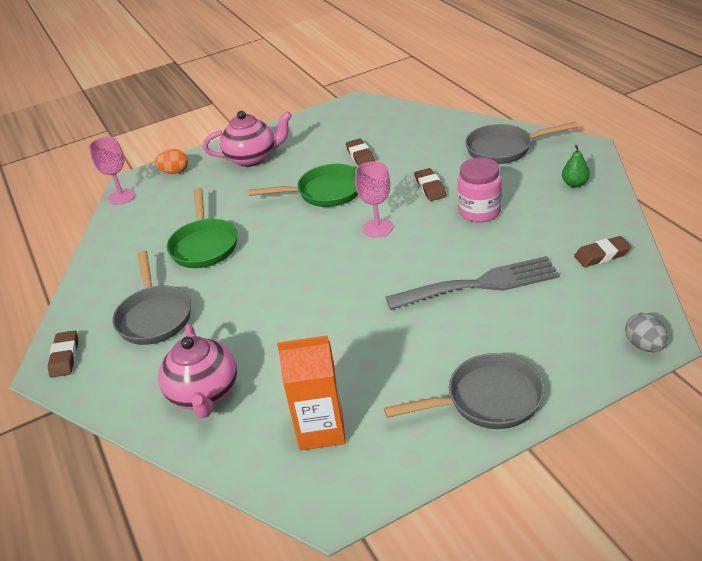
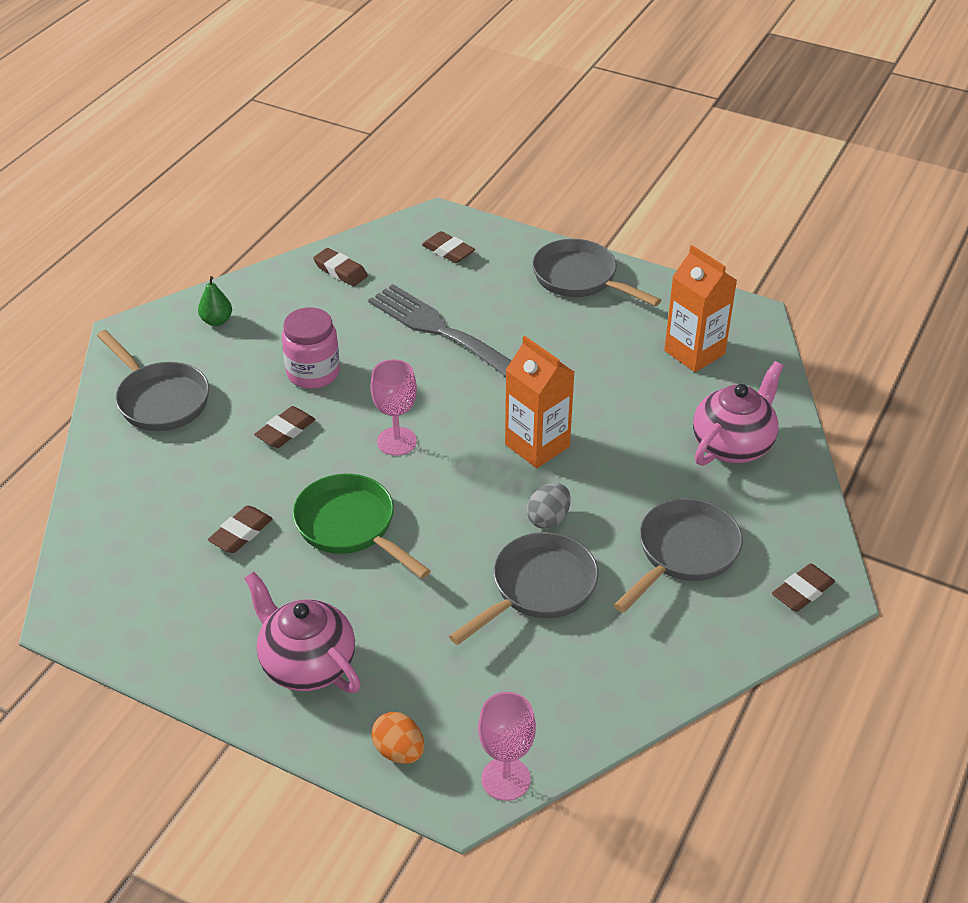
camera: 130 degrees left, 5 degrees up
green pan [167,188,237,268] -> grey pan [449,532,599,645]
grey egg [625,313,668,352] -> grey egg moved to [526,483,571,529]
none -> brown eraser [422,231,475,263]
none -> orange carton [505,336,574,468]

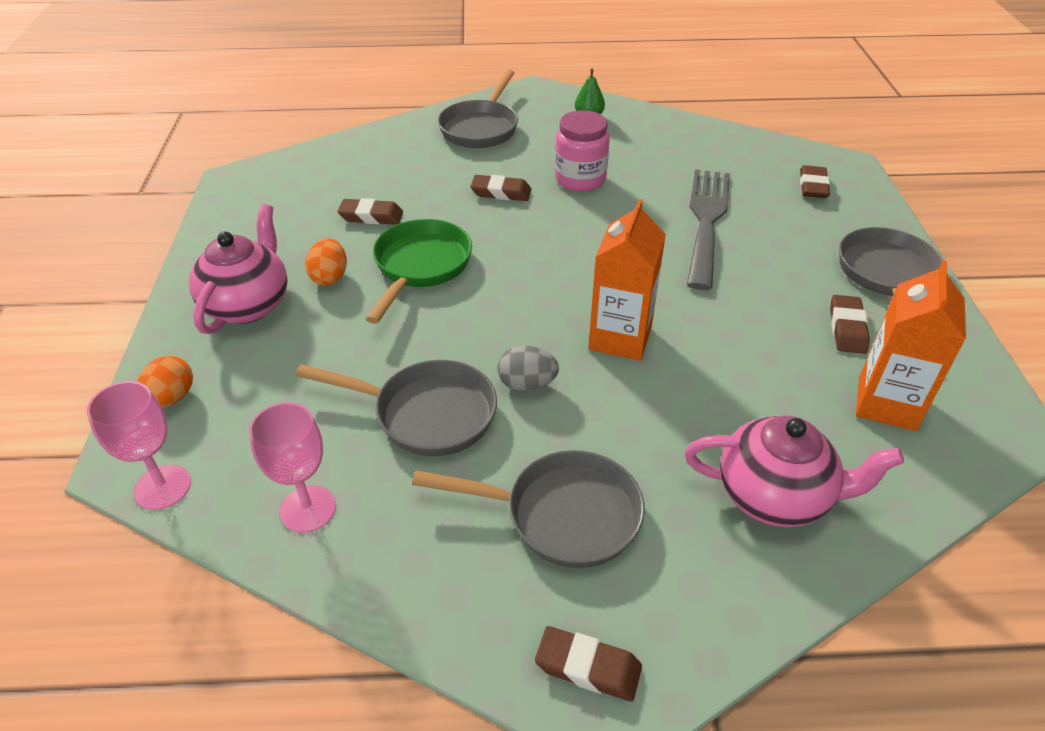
camera: 60 degrees right, 0 degrees up
brown eraser [313,248,368,286] -> brown eraser moved to [830,295,870,354]
pink goblet [370,359,417,456] -> pink goblet moved to [249,402,336,533]
none -> orange egg [305,238,347,285]

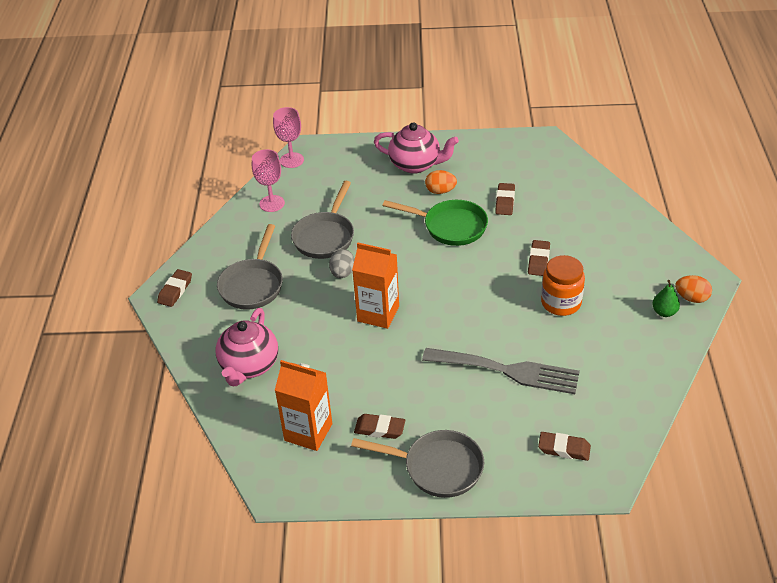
camera: 95 degrees right, 0 degrees up
orange egg [137,356,193,408] -> orange egg moved to [675,275,712,303]
grey pan [438,70,518,148] -> none
pink jar [555,110,610,192] -> orange jar [541,255,585,316]

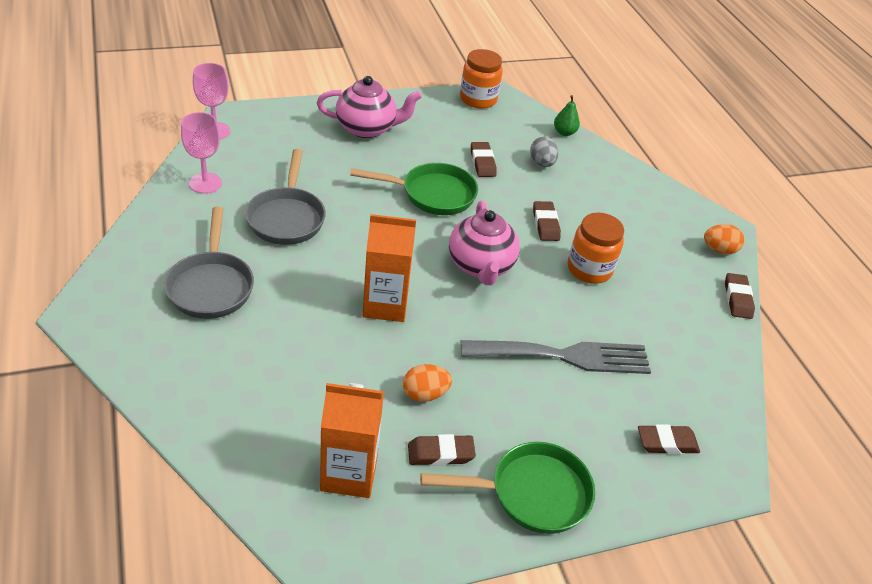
camera: 25 degrees left, 0 degrees up
brown eraser [157,269,192,307] -> brown eraser moved to [725,273,755,319]
pink teapot [216,308,278,386] -> pink teapot moved to [449,200,520,285]
grey egg [329,249,355,278] -> grey egg moved to [530,137,559,167]
grey pan [351,430,484,498] -> green pan [420,442,595,534]
orange egg [425,170,457,194] -> orange egg moved to [403,364,452,402]
green pear [652,280,680,317] -> green pear moved to [554,95,580,136]
none -> orange jar [460,49,503,109]

